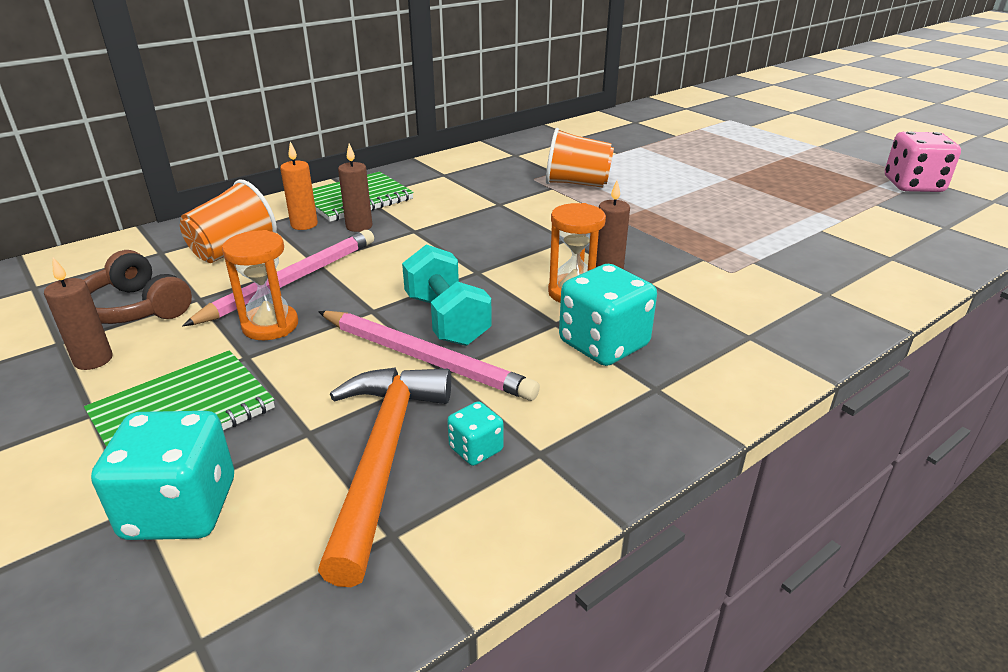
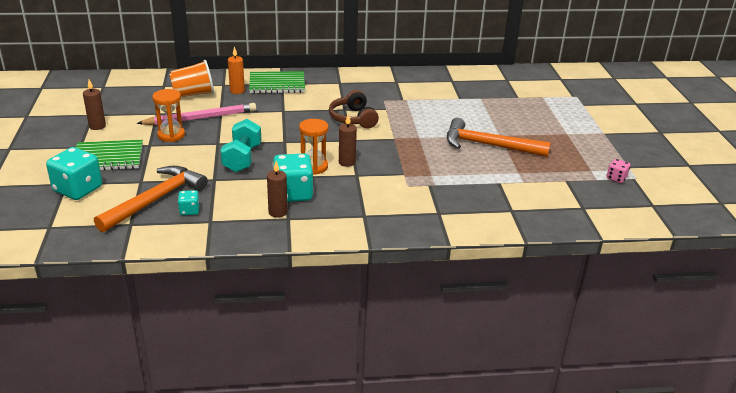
camera: 30 degrees right, 0 degrees up
brown headphones [83,250,192,324] -> brown headphones moved to [329,90,379,128]
pink pencil [318,311,540,401] -> none
brown candle [338,144,373,232] -> brown candle moved to [267,161,288,218]
orange cup [546,128,614,188] -> none
pink dice [885,131,961,192] -> pink dice [607,159,630,183], size x0.50
none -> orange hammer [447,118,551,157]

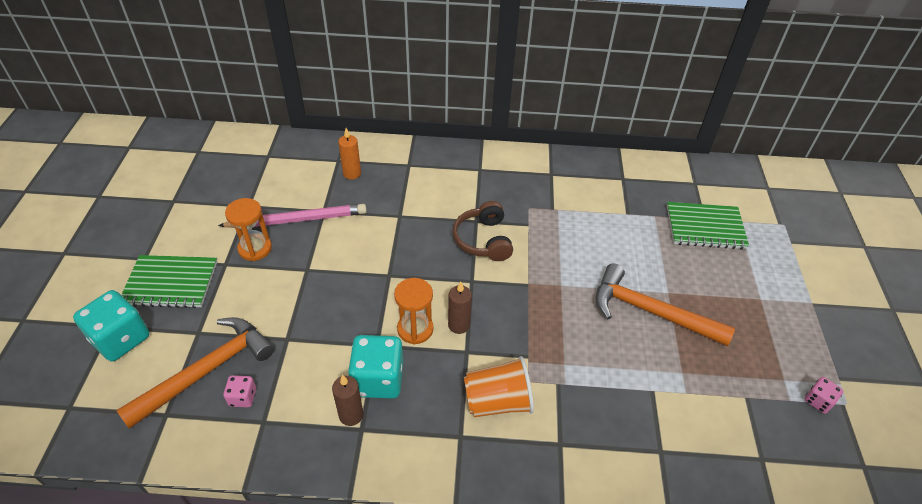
camera: 10 degrees right, 15 degrees up
brown candle [83,80,106,130] -> none
orange cup [169,60,214,97] -> orange cup moved to [464,356,534,417]
turquoise dice [178,190,199,215] -> pink dice [223,375,256,407]
turquoise dumbbell [220,119,261,172] -> none
green notebook [249,71,305,94] -> green notebook moved to [667,202,749,250]

